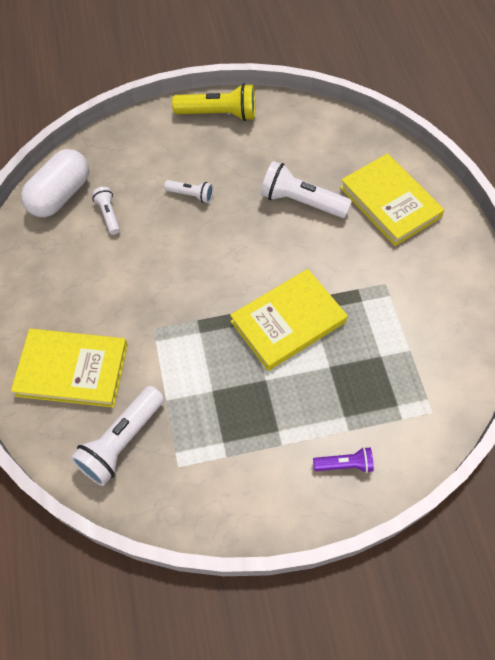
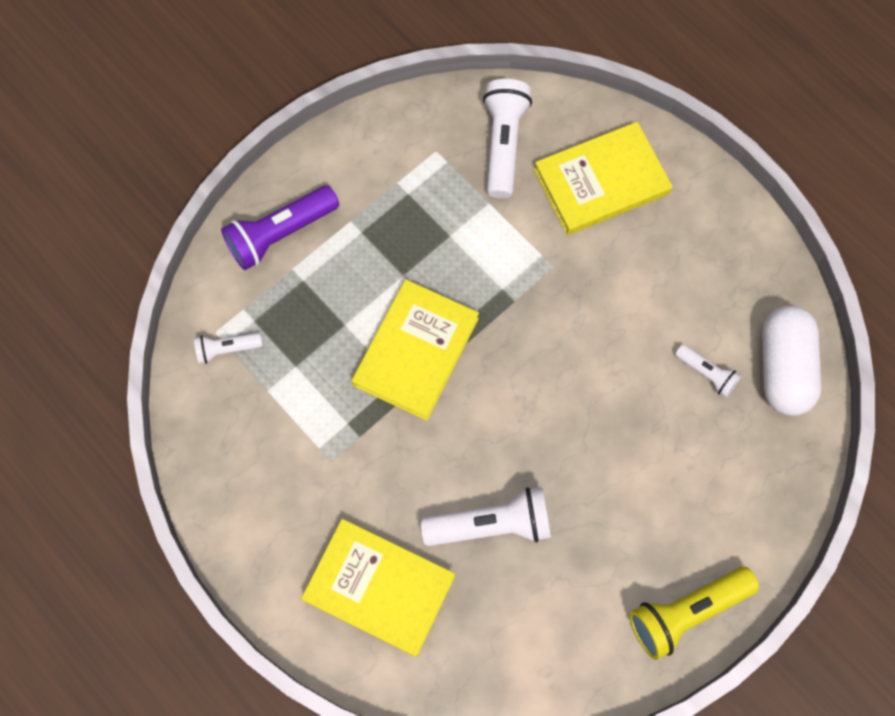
camera: 150 degrees right, 10 degrees up
white flashlight [164,180,213,203] -> white flashlight moved to [194,333,262,364]
purple flashlight [313,447,374,473] -> purple flashlight [221,185,339,270], size x1.82

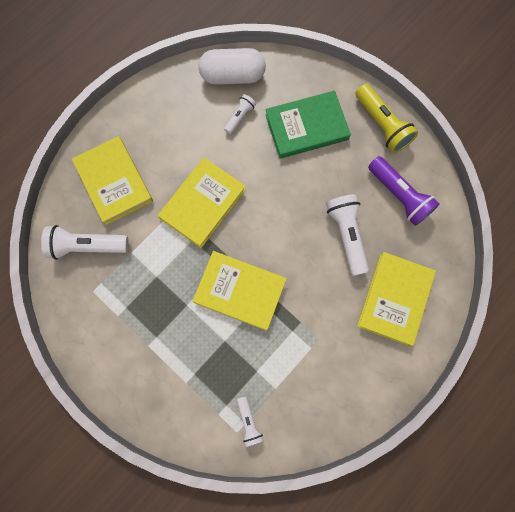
camera: 95 degrees left, 5 degrees up
purple flashlight [221,185,339,270] -> purple flashlight moved to [368,156,439,226]
none -> yellow book [158,158,246,248]
none -> green book [265,91,351,159]

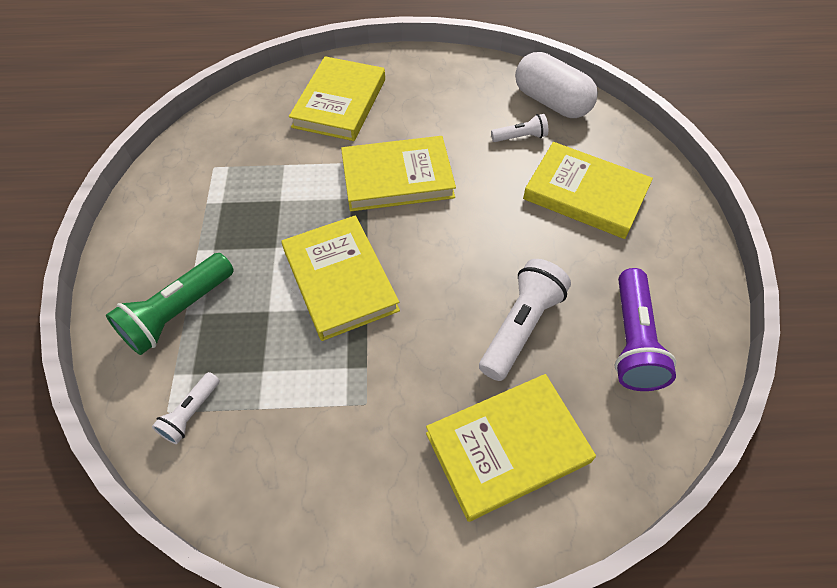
camera: 45 degrees right, 20 degrees down
white flashlight [41,225,129,260] -> none
green book [265,91,351,159] -> yellow book [523,142,653,239]
yellow flashlight [356,84,418,153] -> none
none -> green flashlight [106,253,234,355]

